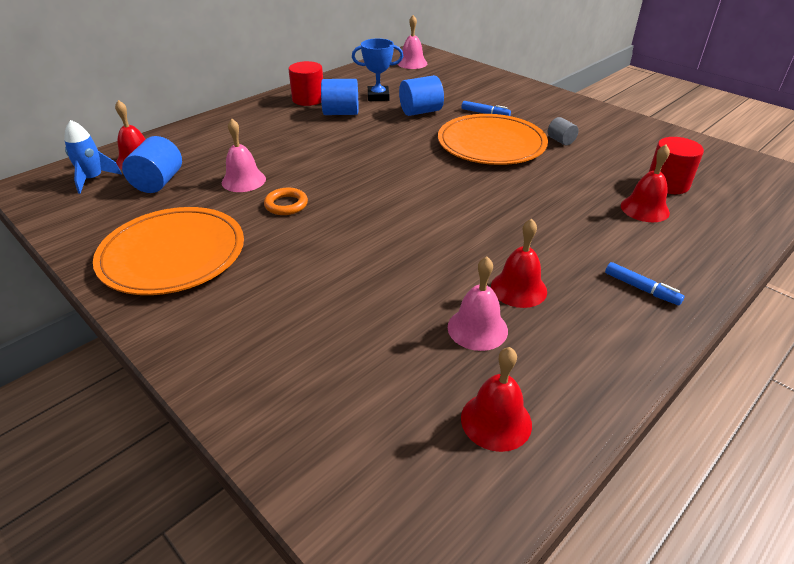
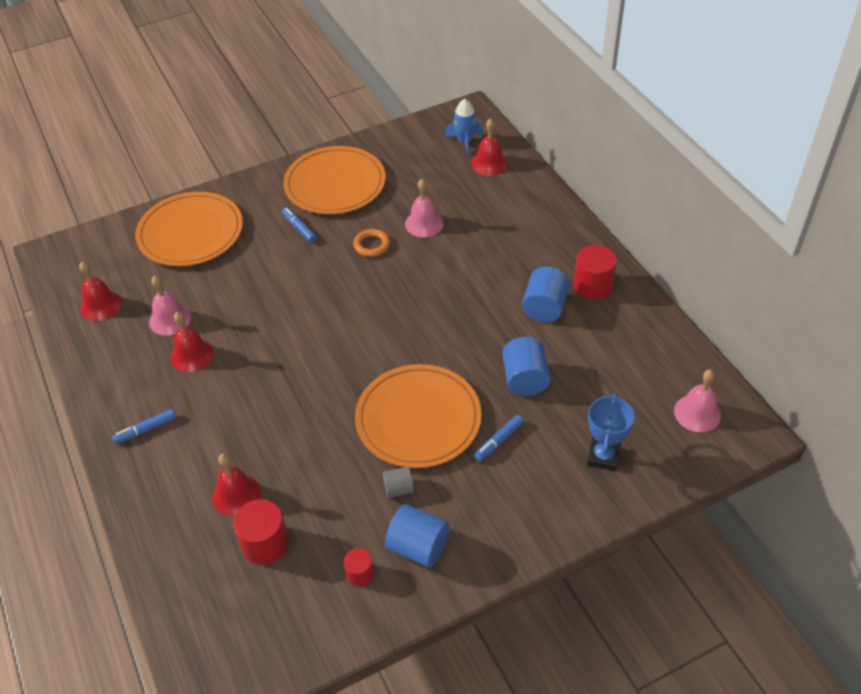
camera: 110 degrees right, 10 degrees up
blue cylinder [122,136,182,193] -> blue cylinder moved to [385,504,450,568]
blue trophy [352,38,403,101] -> blue trophy moved to [587,393,635,471]
none -> orange plate [135,192,243,266]
none -> blue marker [282,208,317,242]
none -> red cylinder [344,548,374,586]

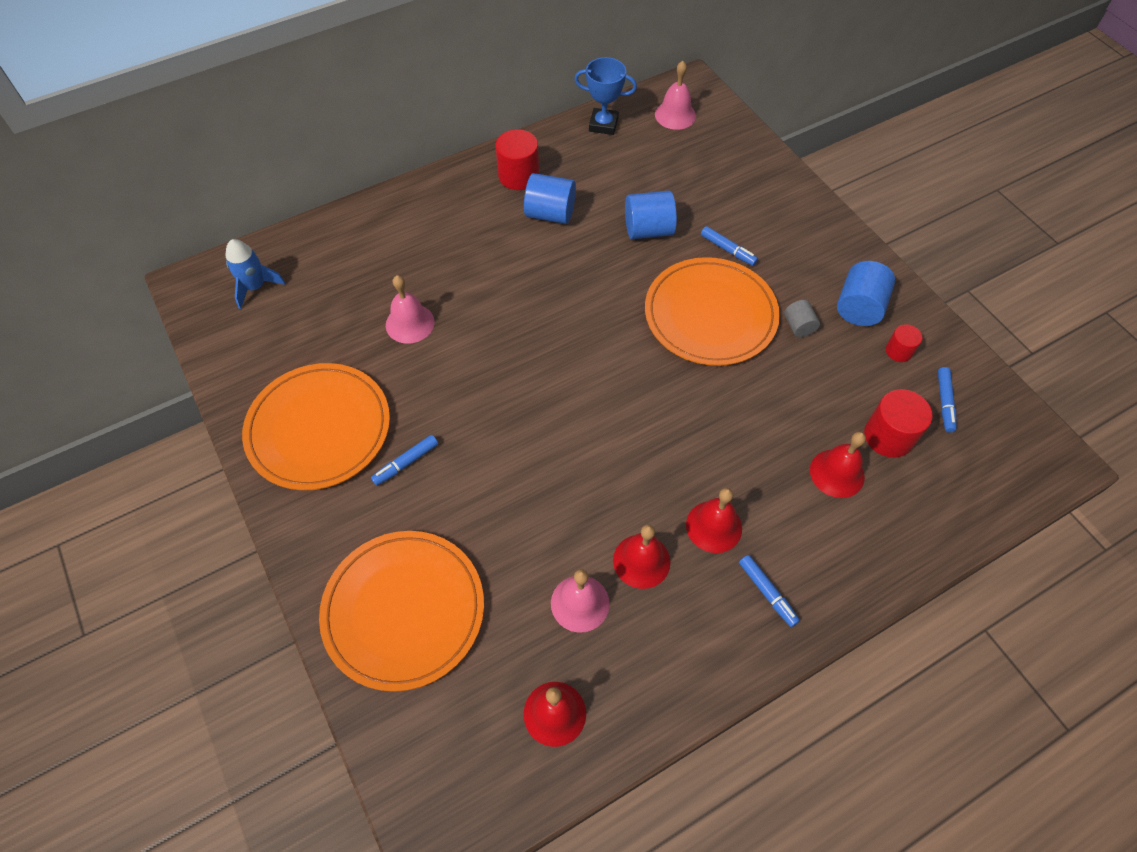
camera: 95 degrees left, 10 degrees up
orange ring [353,229,390,257] -> none
red bell [471,118,508,176] -> red bell moved to [686,488,742,553]
blue trophy [587,393,635,471] -> blue trophy moved to [574,57,637,135]
none -> blue marker [938,367,957,432]

